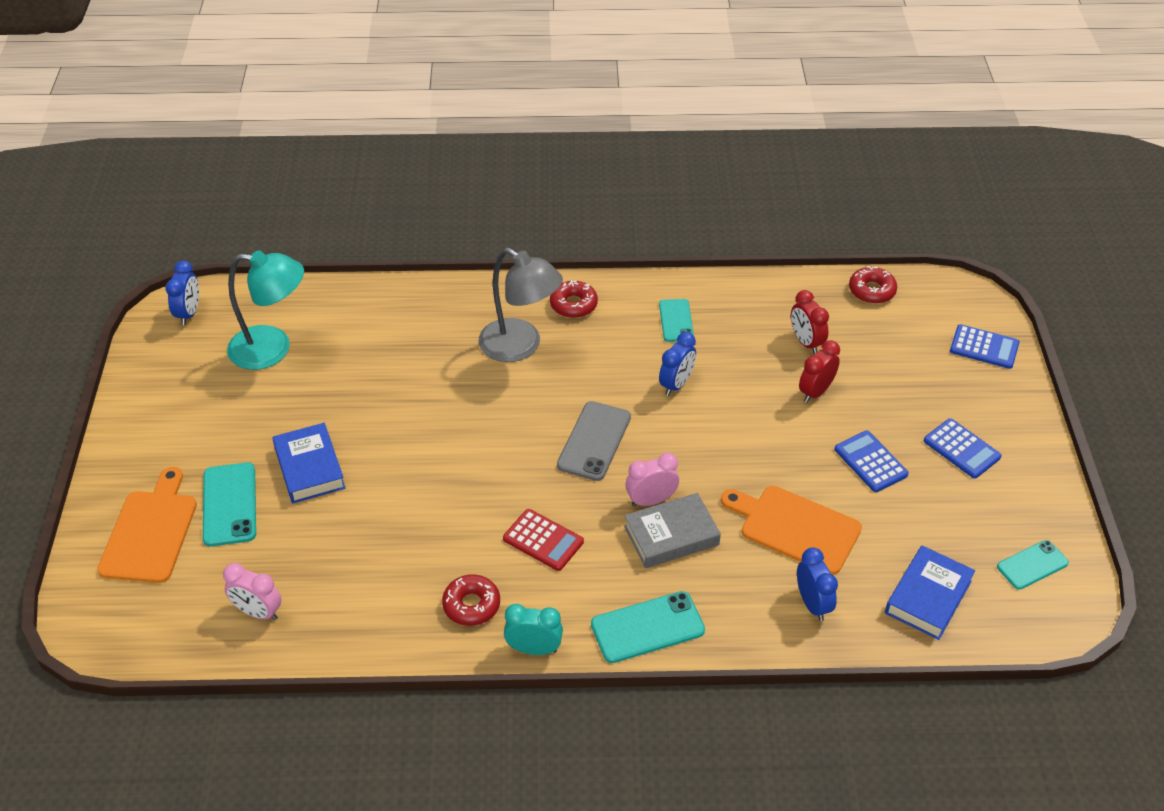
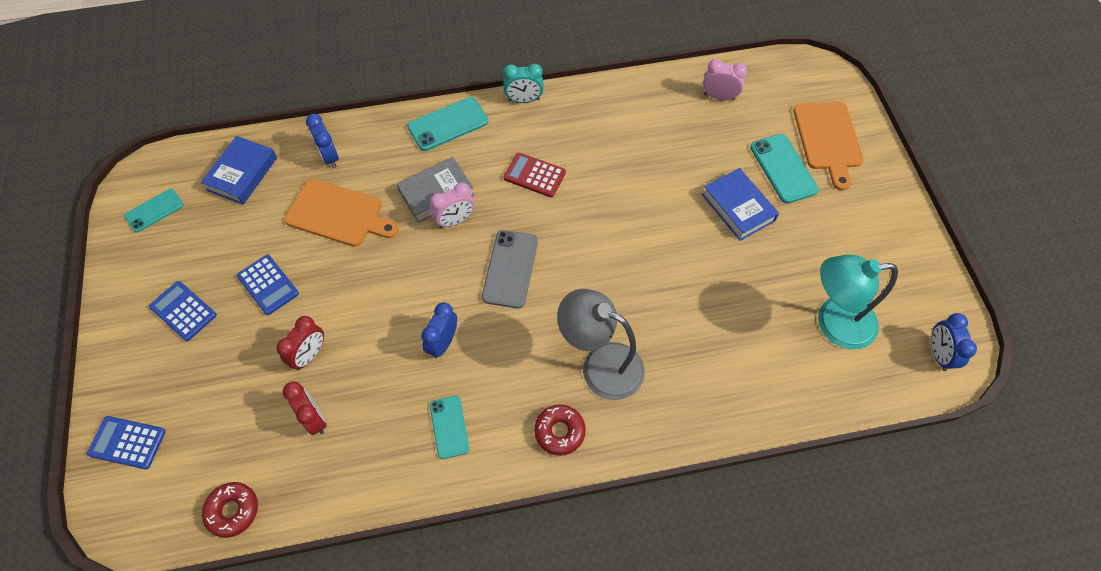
camera: 170 degrees right, 15 degrees up
red donut [442,574,500,626] -> none

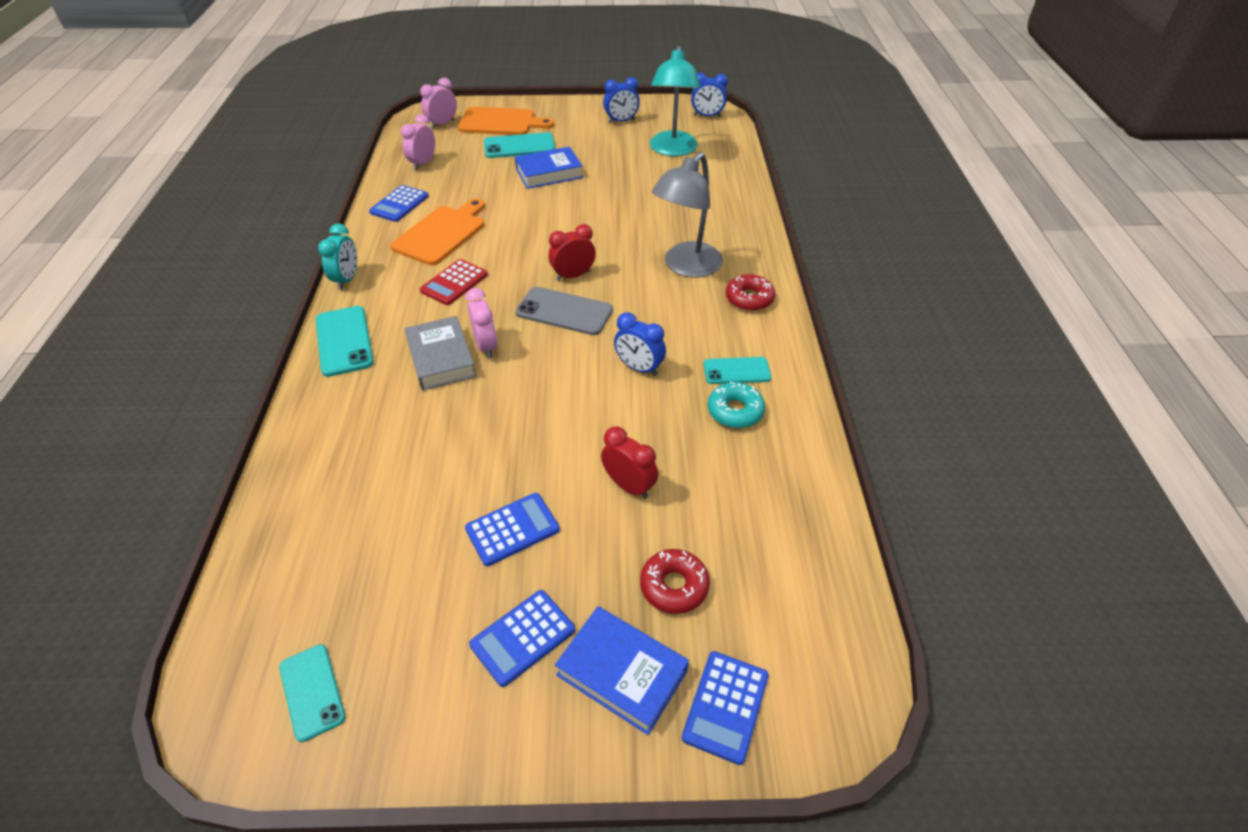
camera: 80 degrees left, 15 degrees down
blue book [201,136,277,205] -> blue book moved to [555,606,689,735]
red donut [202,482,258,538] -> red donut moved to [640,549,710,614]
red clock [283,381,326,435] -> red clock moved to [549,224,596,281]
orange cutting board [284,179,399,247] -> orange cutting board moved to [390,199,485,265]
blue clock [306,114,339,168] -> blue clock moved to [603,77,640,123]
none -> blue calculator [369,185,429,222]
none -> pink clock [420,78,457,129]
none -> turquoise donut [708,382,765,428]

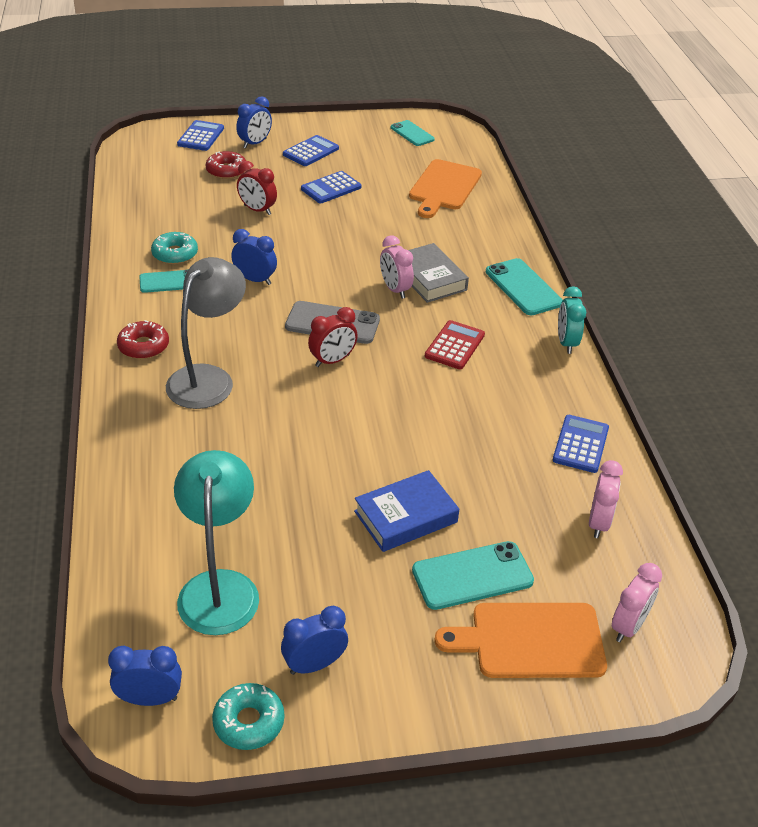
camera: 170 degrees right, 5 degrees down
orange cutting board [390,199,485,265] -> orange cutting board moved to [409,159,482,218]
blue book [555,606,689,735] -> blue clock [236,96,272,148]
none -> turquoise donut [212,683,284,750]

